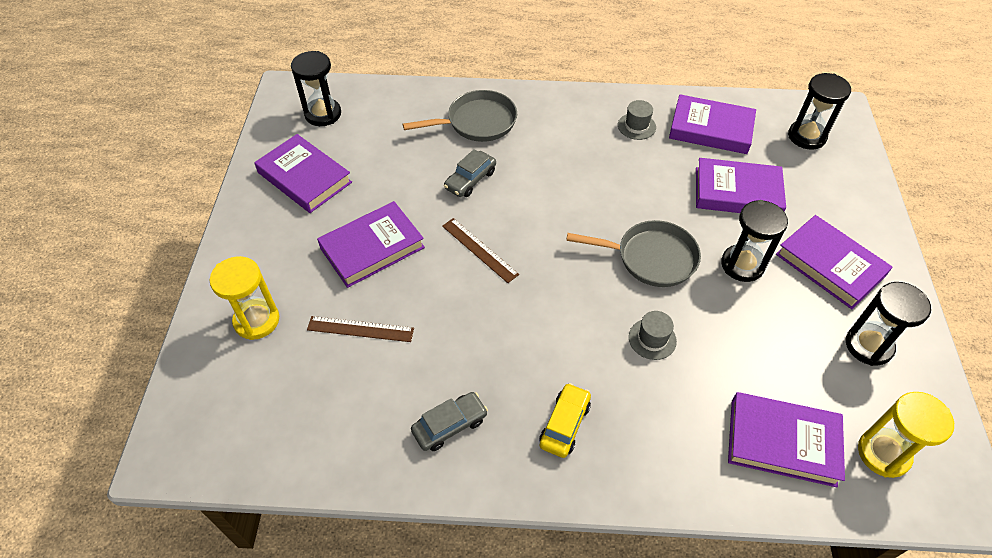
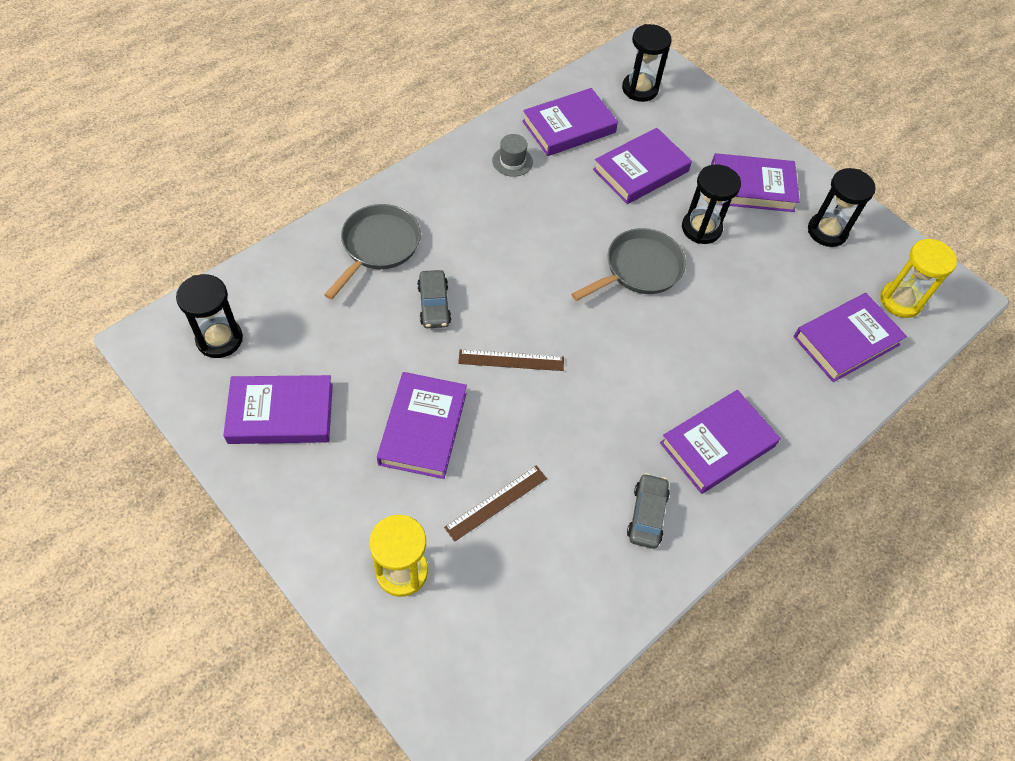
camera: 50 degrees left, 5 degrees up
yellow car [539,383,591,458] -> purple book [660,390,781,494]
grey hat [629,311,677,360] -> none

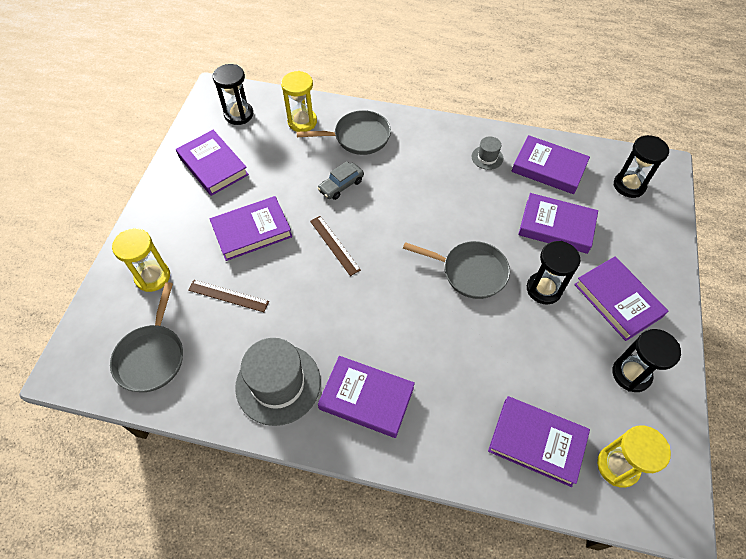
camera: 60 degrees right, 0 degrees up
grey car [627,473,670,549] -> grey hat [235,338,321,426]
none -> grey pan [110,282,183,392]
none -> yellow hourglass [281,71,317,132]

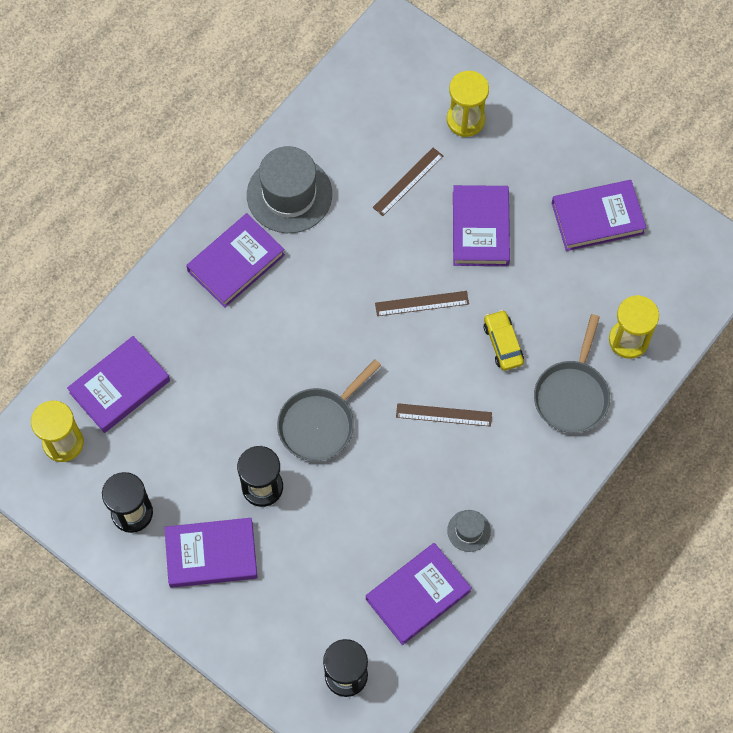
camera: 115 degrees right, 10 degrees up
grey pan [110,282,183,392] -> none
black hourglass [213,64,253,125] -> none
grey car [317,161,364,200] -> yellow car [484,310,524,371]
purple book [518,193,598,254] -> none
none -> brown ruler [396,403,492,427]

